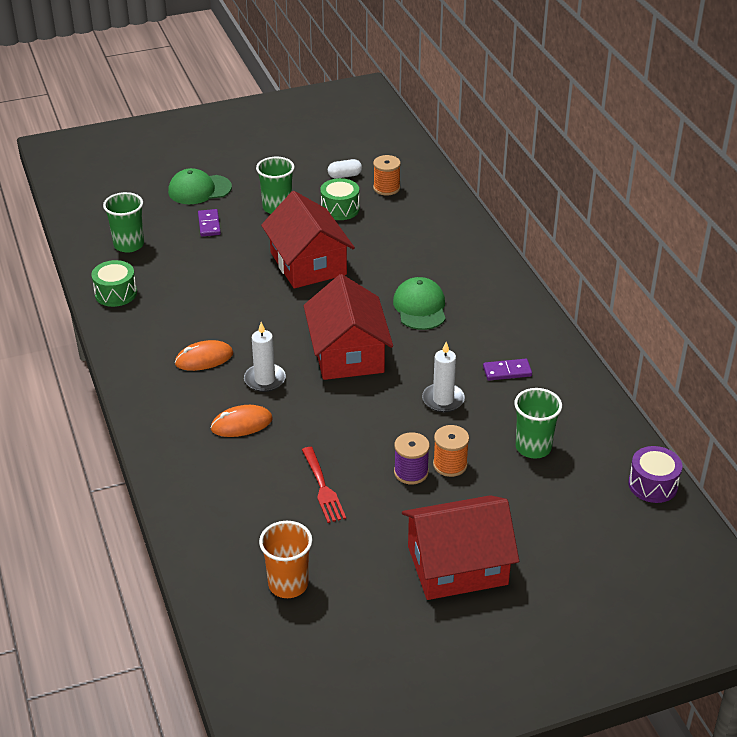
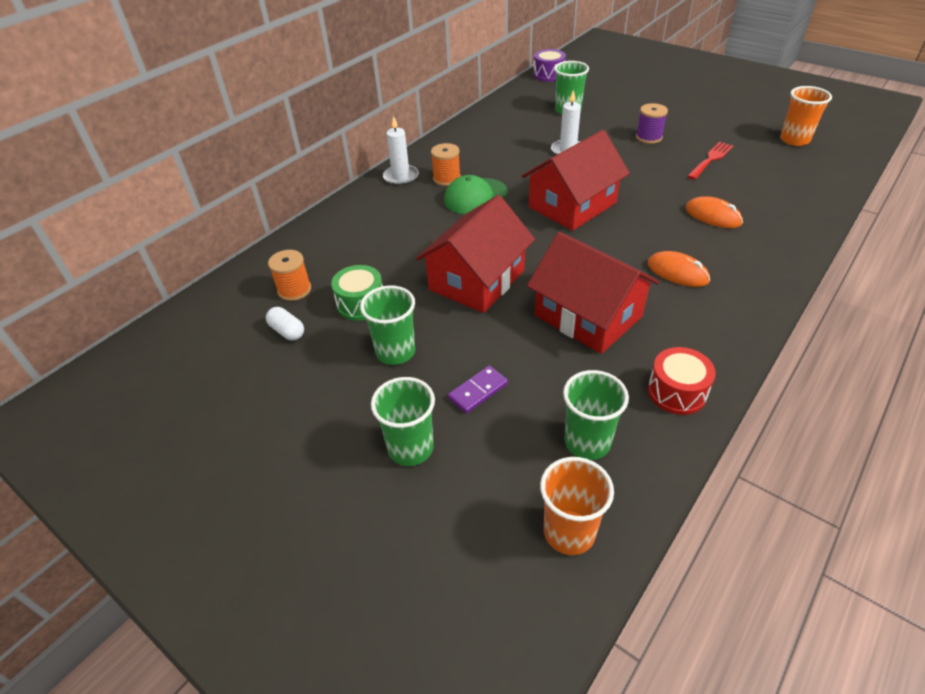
camera: 120 degrees left, 5 degrees up
green drum [91,260,137,307] -> red drum [648,347,716,415]
green cap [168,168,232,204] -> green cup [371,377,435,466]
white candle [244,322,286,392] -> white candle moved to [383,116,419,186]
red house [402,495,519,600] -> red house moved to [527,232,659,354]
orange spool [433,425,469,477] -> orange spool moved to [431,143,461,186]
purple domino [483,359,532,381] -> none
none -> orange cup [540,457,614,555]

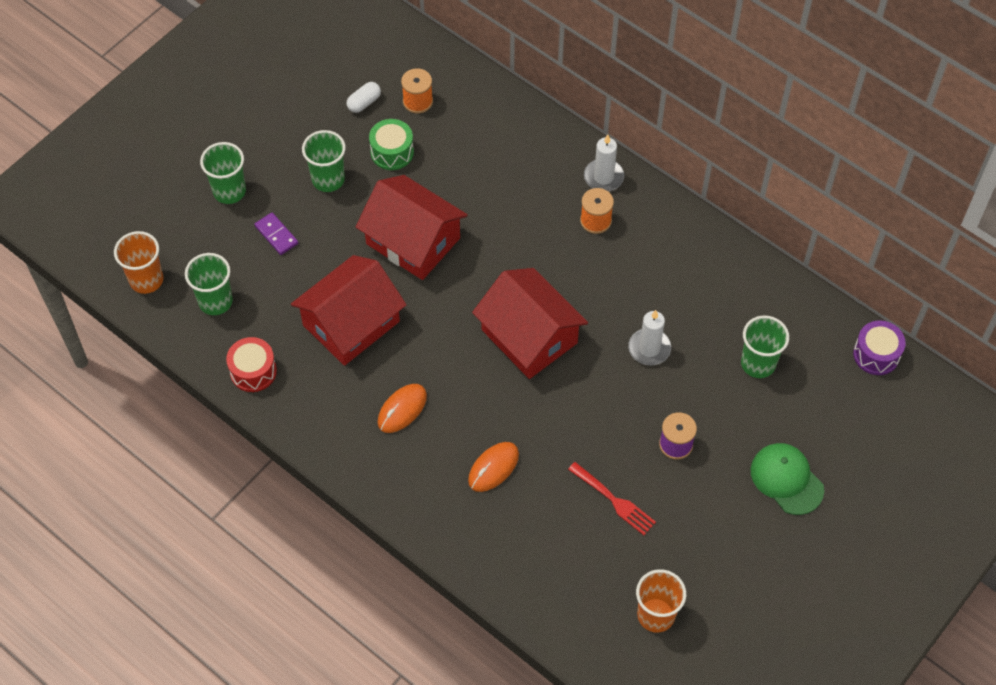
camera: 90 degrees right, 15 degrees up
green cap [444,175,508,214] -> green cap moved to [751,443,824,515]

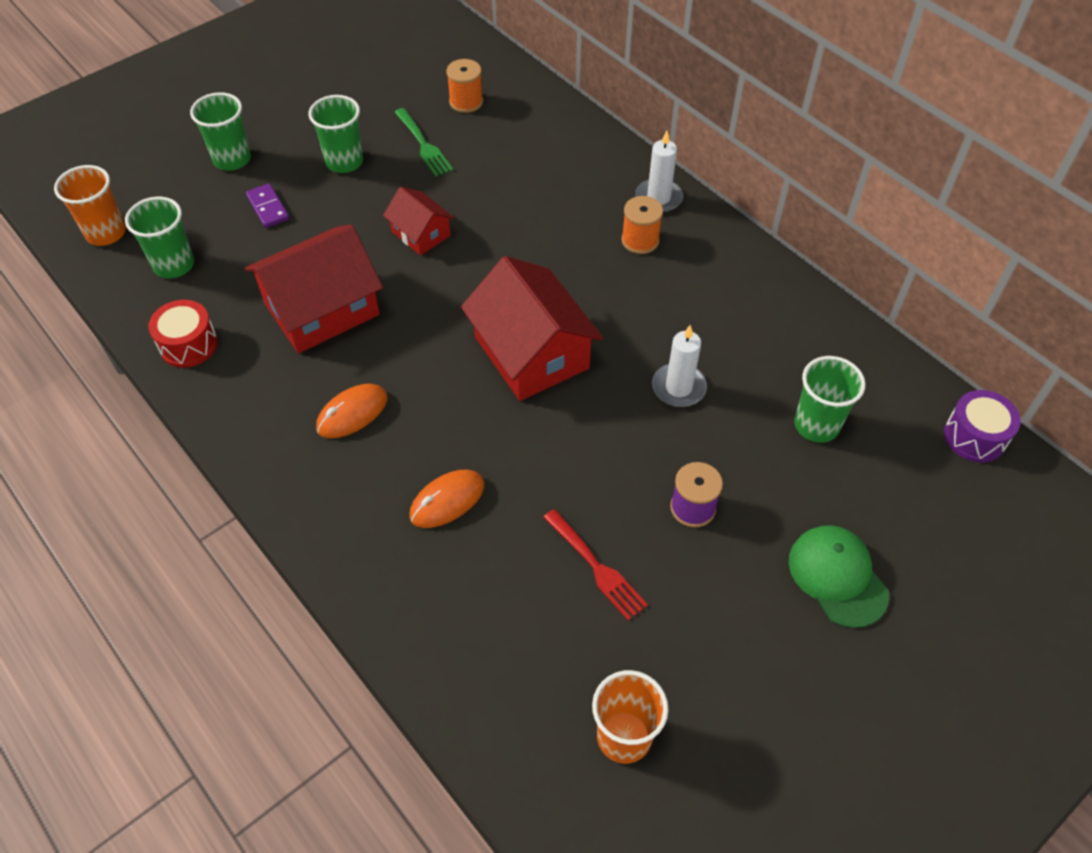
camera: 10 degrees right, 5 degrees down
white capsule [347,82,381,113] -> none
red house [356,175,468,280] -> red house [383,187,454,255], size x0.54
green drum [369,119,414,170] -> green fork [395,108,453,176]

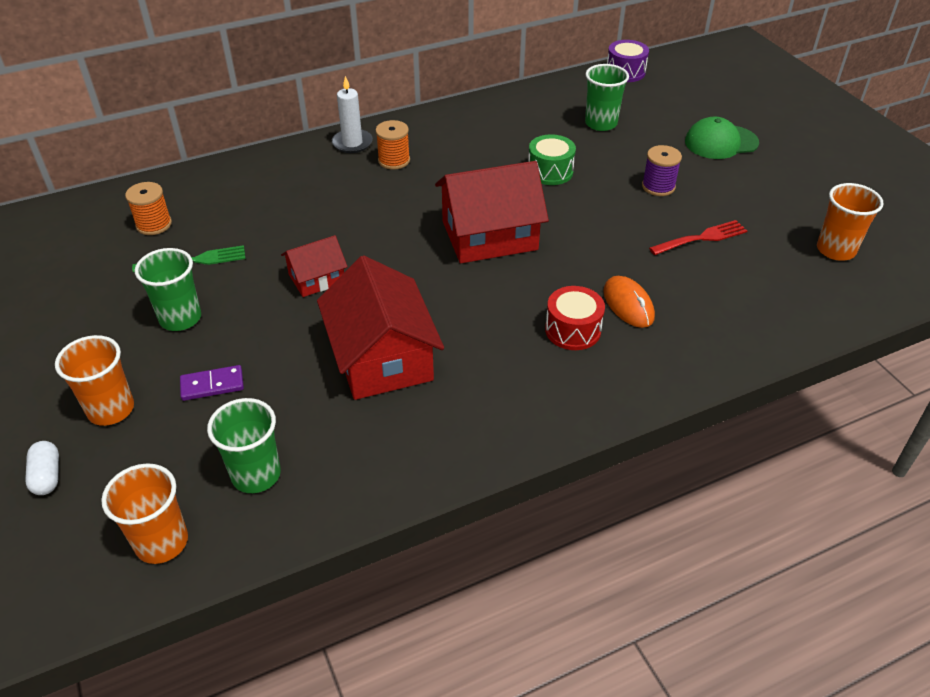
camera: 75 degrees left, 10 degrees down
red drum [148,300,218,368] -> red drum moved to [545,286,605,350]
green cup [190,92,251,171] -> orange cup [55,335,134,426]
orange mouse [316,384,388,438] -> none
white candle [652,325,707,407] -> green drum [528,134,576,185]
none -> white capsule [25,441,59,495]

